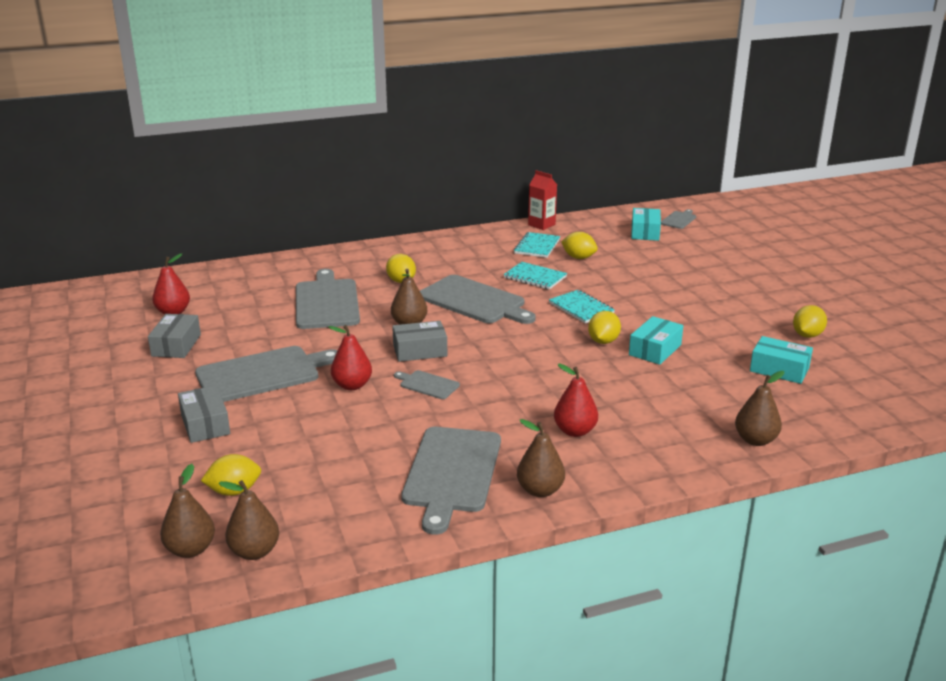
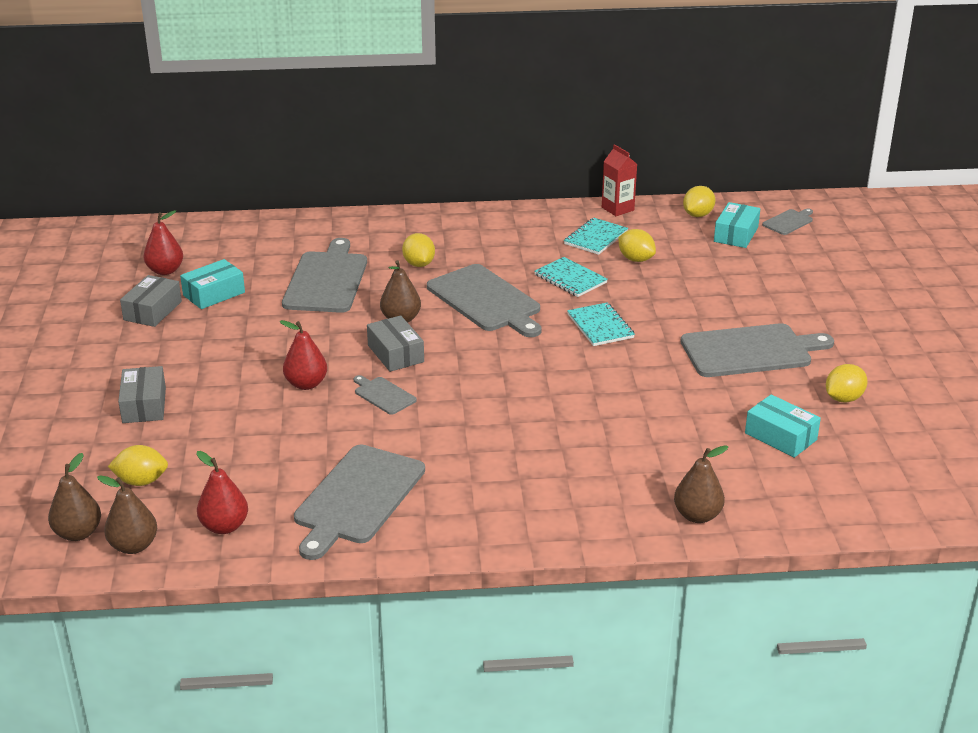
camera: 15 degrees right, 5 degrees up
grey cutting board [195,346,338,402] -> grey cutting board moved to [680,323,834,377]
grey box [392,321,447,362] -> grey box turned 60 degrees clockwise [367,315,424,372]
brown pear [517,419,565,497] -> none
red pear [554,364,598,437] -> red pear moved to [196,451,248,534]
yellow lemon [588,311,621,344] -> yellow lemon moved to [683,186,716,217]
turquoise box [629,316,683,365] -> turquoise box moved to [180,259,245,309]

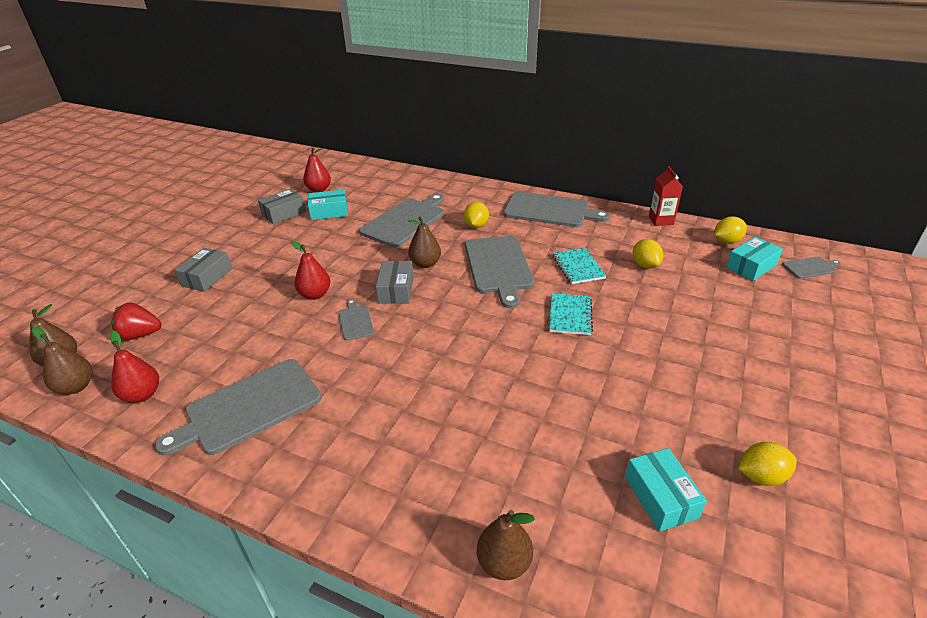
camera: 30 degrees right, 5 degrees up
yellow lemon [108,445,168,486] -> red strawberry [111,302,161,340]
turquoise notebook [564,218,628,255] -> none
grey cutting board [680,323,834,377] -> grey cutting board moved to [503,192,610,227]

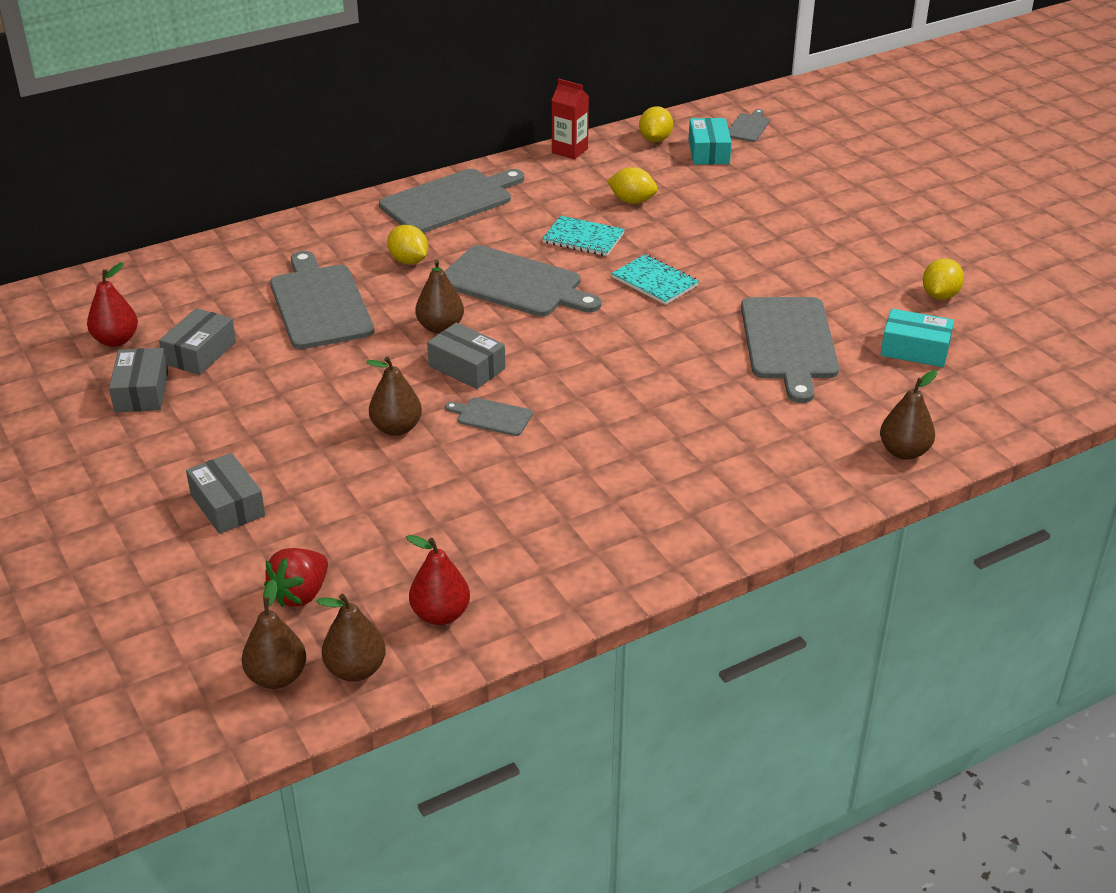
camera: 55 degrees left, 0 degrees up
grey cutting board [155,359,322,455] -> grey cutting board moved to [741,297,839,403]
red pear [291,241,330,300] -> brown pear [366,356,422,436]
turquoise box [308,189,348,220] -> grey box [159,308,236,375]

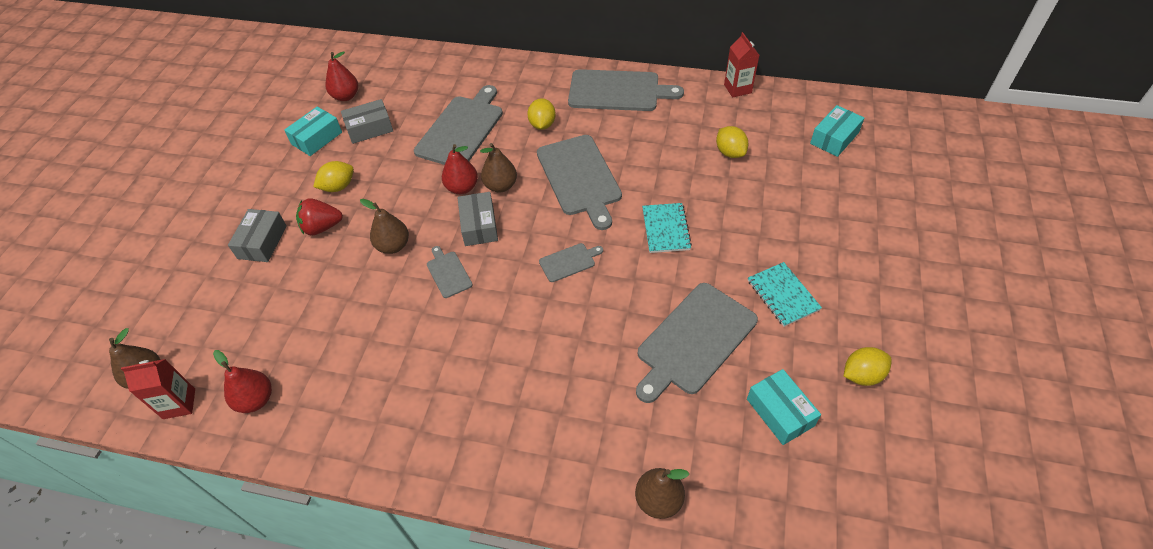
camera: 45 degrees right, 15 degrees up
grey box [109,348,168,412] -> turquoise box [284,107,342,156]
red strawberry [264,548,328,607] -> red strawberry moved to [296,198,343,235]
brown pear [316,594,386,682] -> red carton [121,359,195,419]
turquoise notebook [542,216,625,256] -> turquoise notebook moved to [748,262,822,327]
yellow lemon [639,106,673,142] -> yellow lemon moved to [313,161,354,192]
grey cutting board [728,109,770,142] -> grey cutting board moved to [539,243,603,282]
none -> red pear [442,144,478,194]

